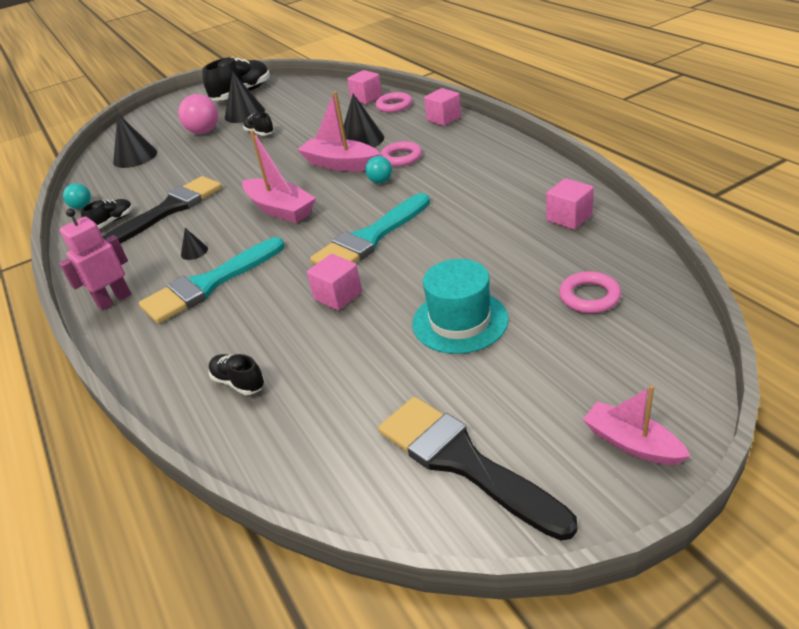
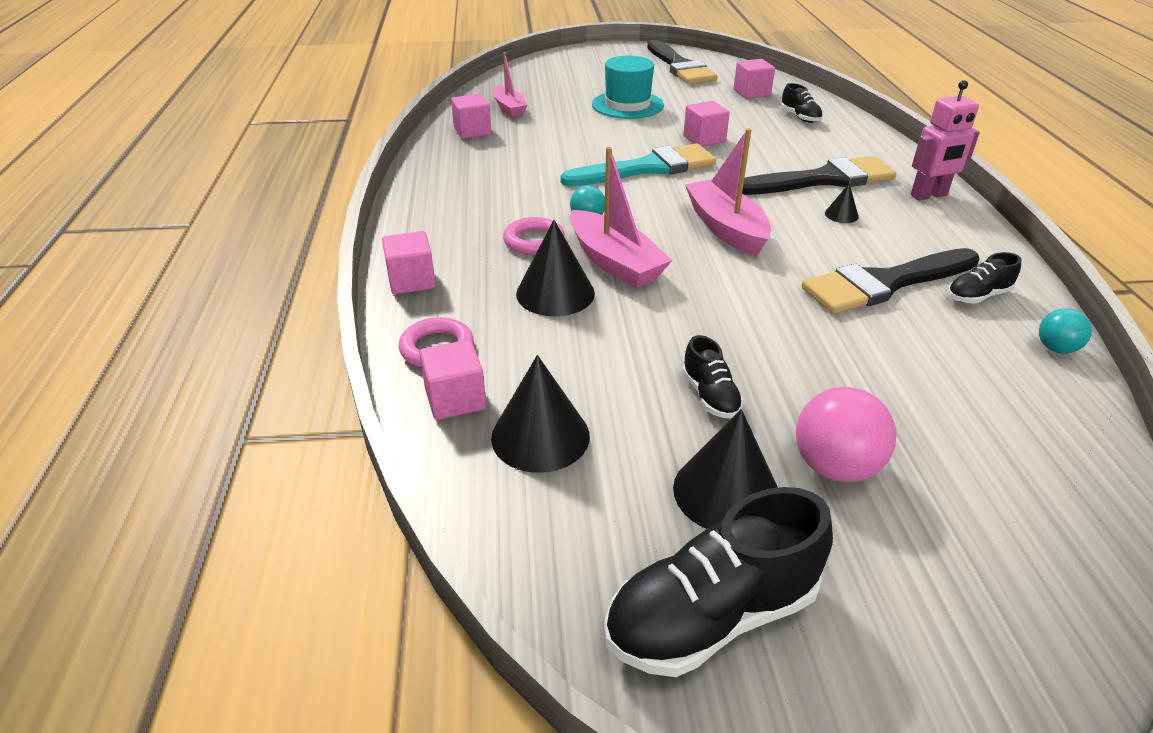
camera: 160 degrees left, 0 degrees up
black cone [113,113,157,168] -> black cone moved to [491,355,590,473]
turquoise brush [139,237,285,324] -> black brush [742,156,896,195]
pink ring [559,271,621,313] -> none
pink boat [583,385,690,465] -> pink boat moved to [493,52,528,117]
none -> pink cube [734,59,775,99]

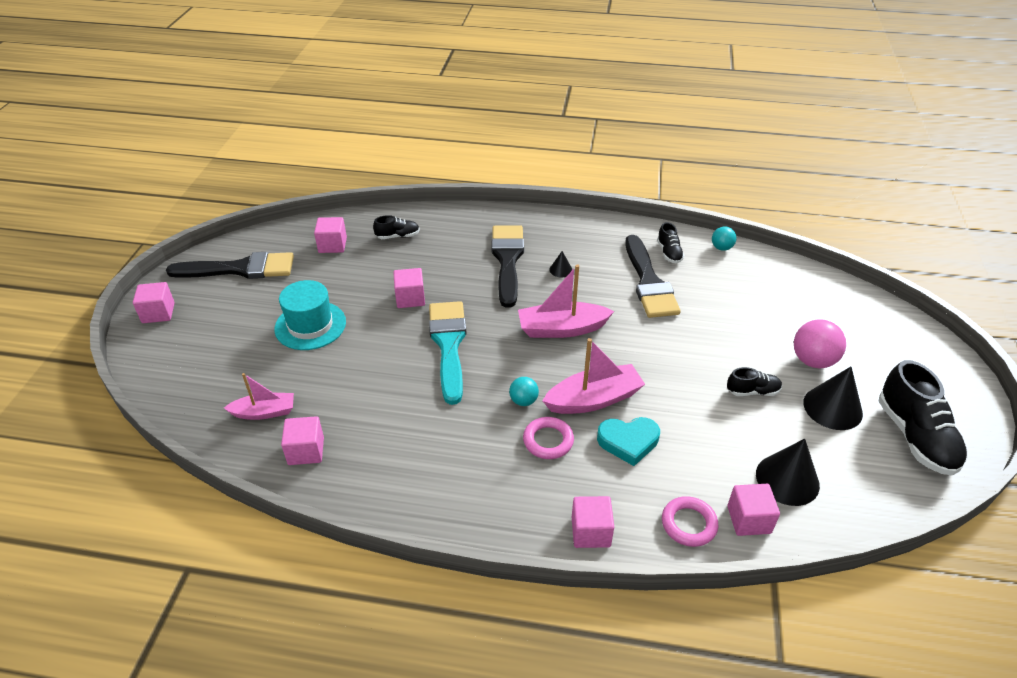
camera: 75 degrees left, 5 degrees up
black cone [516,220,595,316] -> turquoise heart [597,417,660,466]
pink robot [911,80,980,201] -> none
none -> pink cube [133,282,175,323]

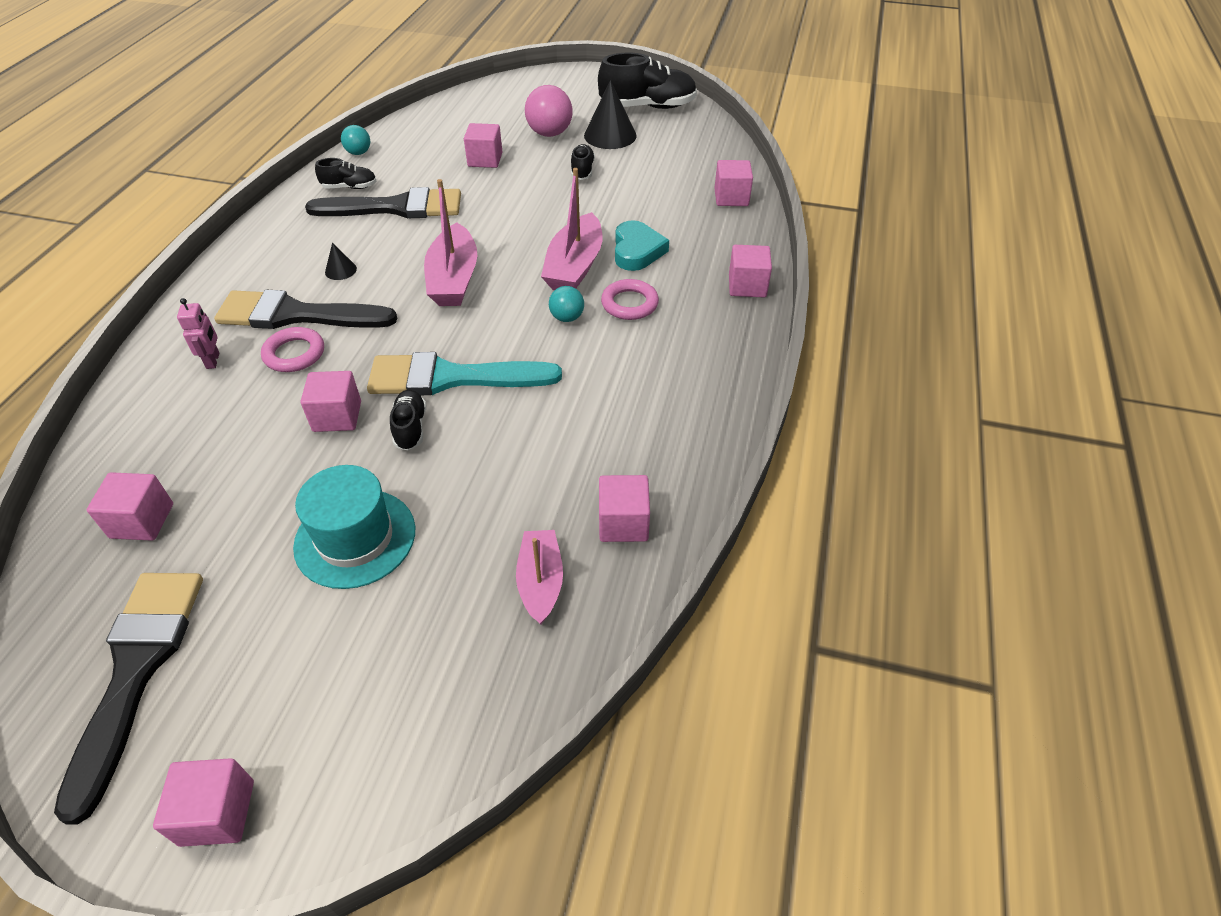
camera: 85 degrees left, 5 degrees up
black shoe [373,215,420,239] -> black shoe moved to [390,390,426,450]
pink boat [542,338,645,414] -> pink boat turned 150 degrees counterclockwise [541,168,602,290]
pink ring [662,496,718,547] -> pink ring moved to [261,327,324,372]
black cone [756,439,820,506] -> none
none -> pink robot [177,298,219,369]
none -> pink cube [464,123,502,168]

